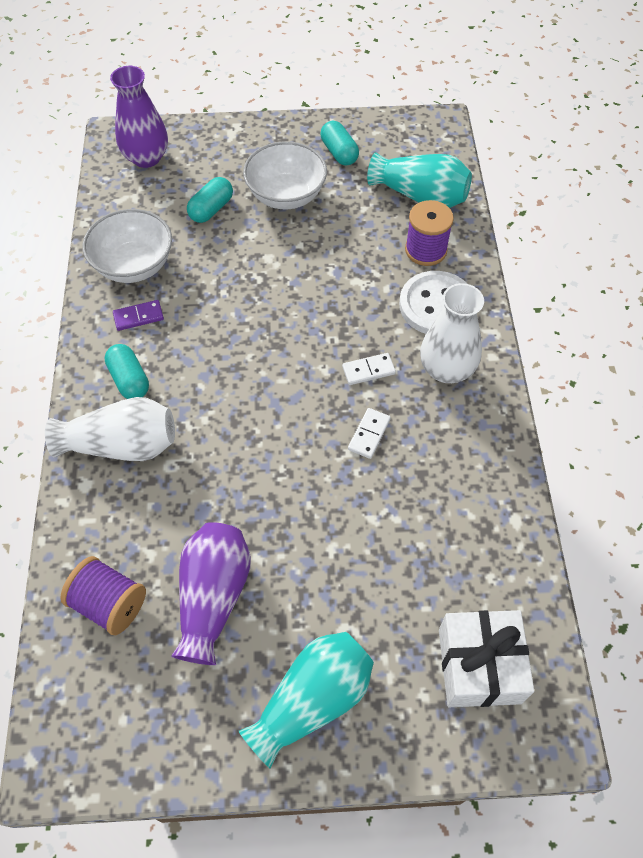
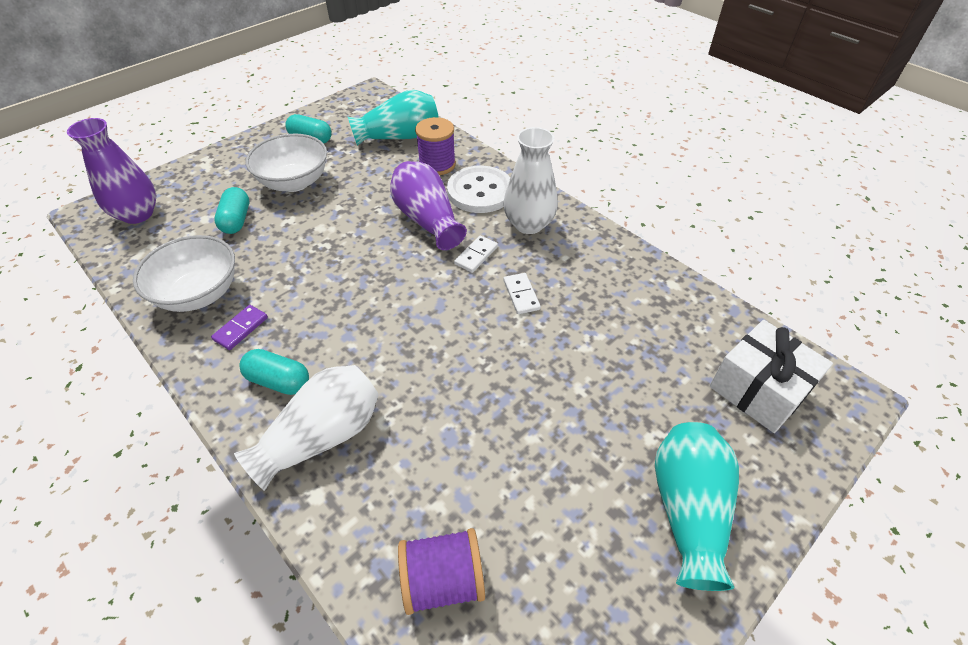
camera: 40 degrees left, 10 degrees down
purple vase [171,522,251,665] -> purple vase moved to [390,161,467,250]

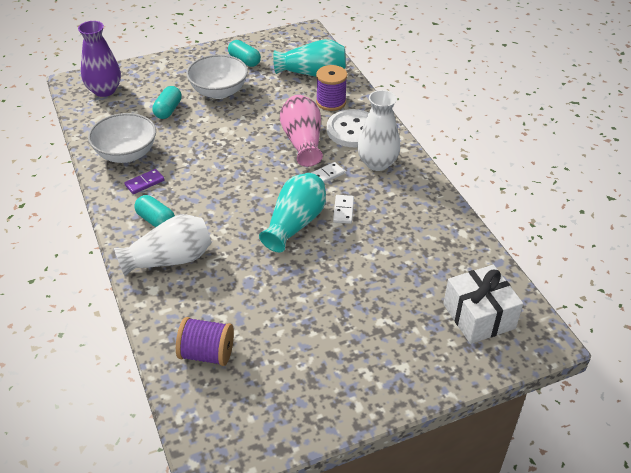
camera: 20 degrees right, 5 degrees down
purple vase [390,161,467,250] -> pink vase [280,95,323,167]
turquoise vase [655,422,739,591] -> turquoise vase moved to [259,173,326,253]

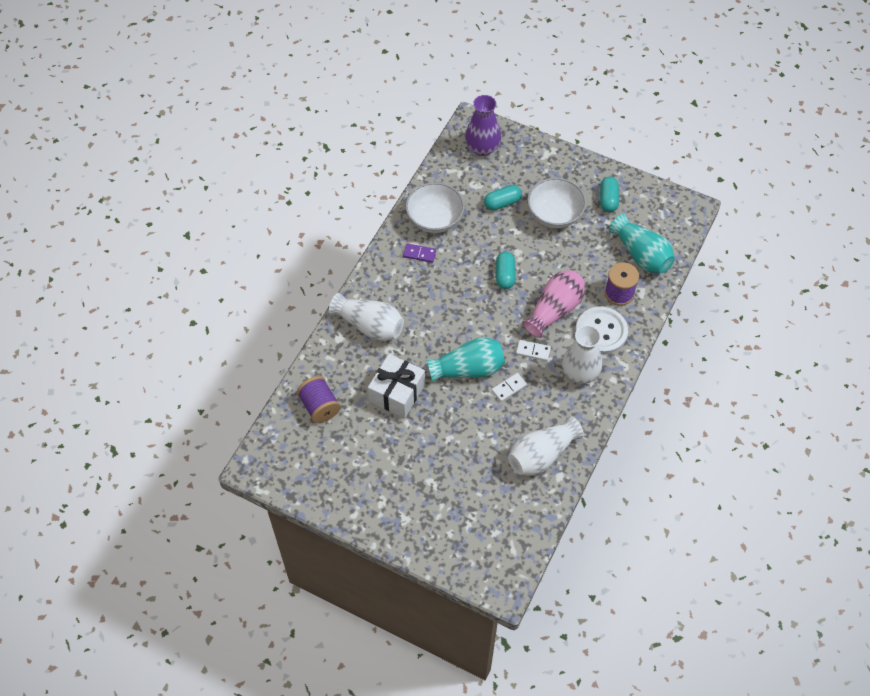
camera: 50 degrees right, 15 degrees up
turquoise capsule [134,195,175,227] -> turquoise capsule moved to [496,252,515,289]
white gift [443,265,523,344] -> white gift moved to [368,354,425,418]
none -> white vase [508,416,584,476]

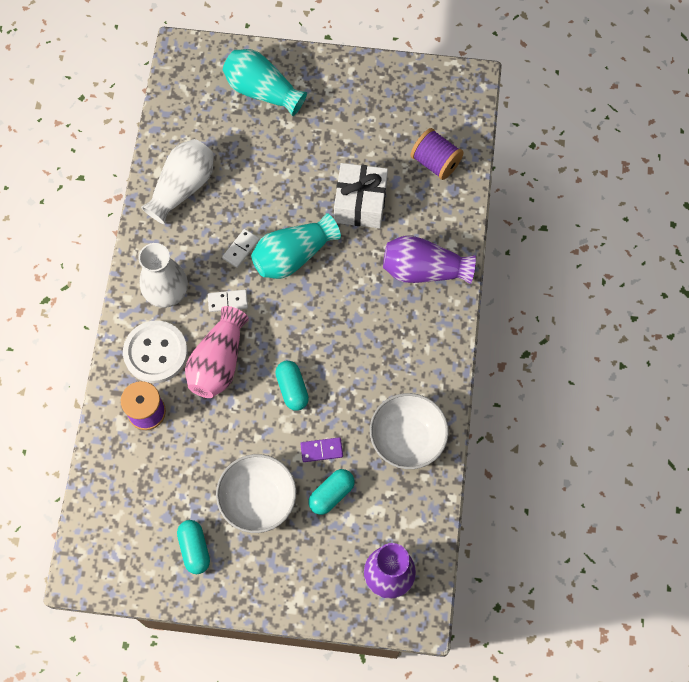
camera: 160 degrees right, 10 degrees up
white vase [329,293,404,342] -> purple vase [383,236,476,284]
purple domino [403,243,436,263] -> purple domino moved to [300,437,343,462]
turquoise vase [609,214,675,273] -> turquoise vase moved to [223,49,307,116]

